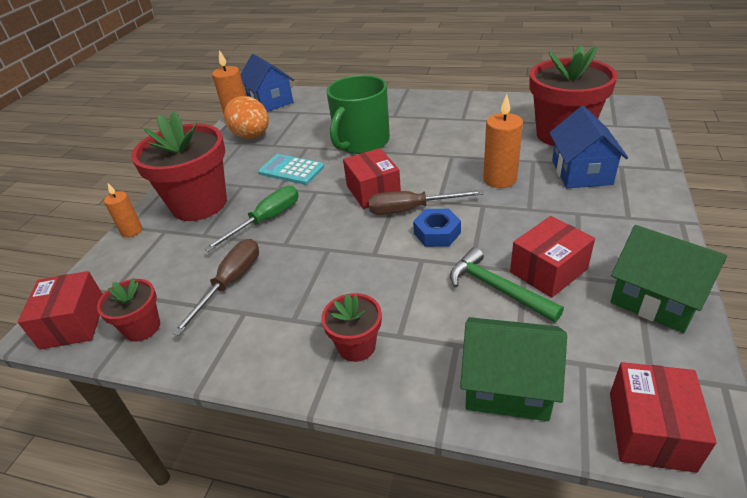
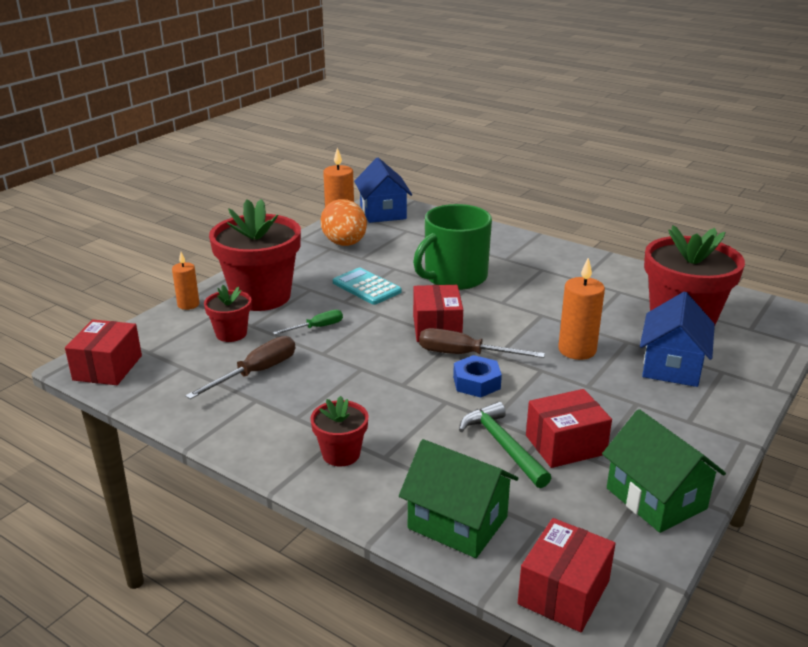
camera: 15 degrees right, 10 degrees down
red flower pot [97,278,160,341] -> red flower pot moved to [204,285,252,342]
green screwdriver [204,186,299,252] -> green screwdriver [273,310,343,335], size x0.62

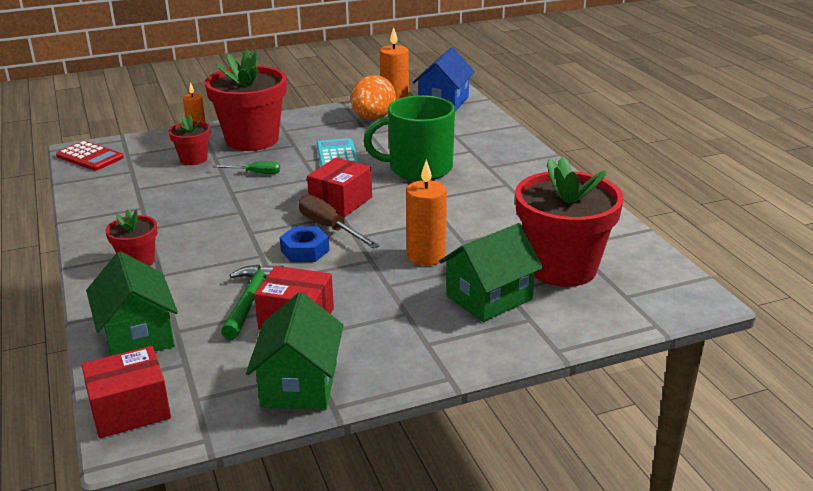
camera: 35 degrees right, 0 degrees up
red box [65,319,142,385] -> red calculator [56,141,124,171]
brown screwdriver [185,336,295,399] -> none
blue house [640,292,715,387] -> green house [439,223,543,322]

